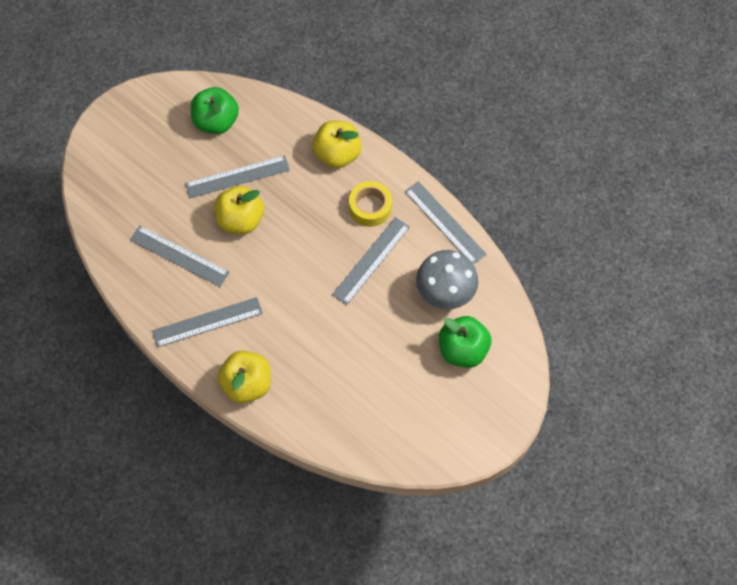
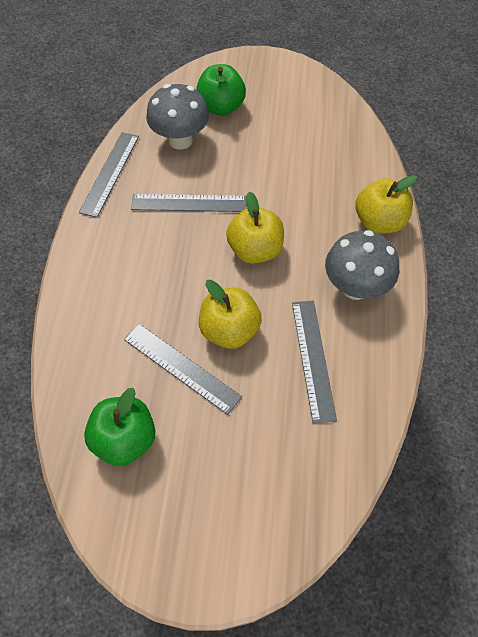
camera: 125 degrees left, 5 degrees down
grey ruler [152,297,263,348] -> grey mushroom [325,230,399,300]
yellow apple [313,121,362,168] -> yellow apple moved to [226,192,284,264]
yellow tape [349,181,392,227] -> none

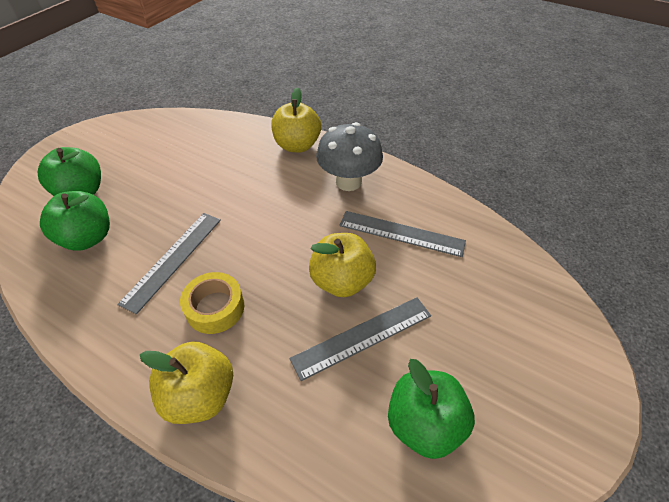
camera: 65 degrees left, 10 degrees down
grey ruler [79,132,139,218] -> none
grey mushroom [146,84,209,150] -> green apple [40,191,110,251]
yellow apple [226,192,284,264] -> yellow apple moved to [140,341,233,424]
none -> yellow tape [180,272,244,334]

